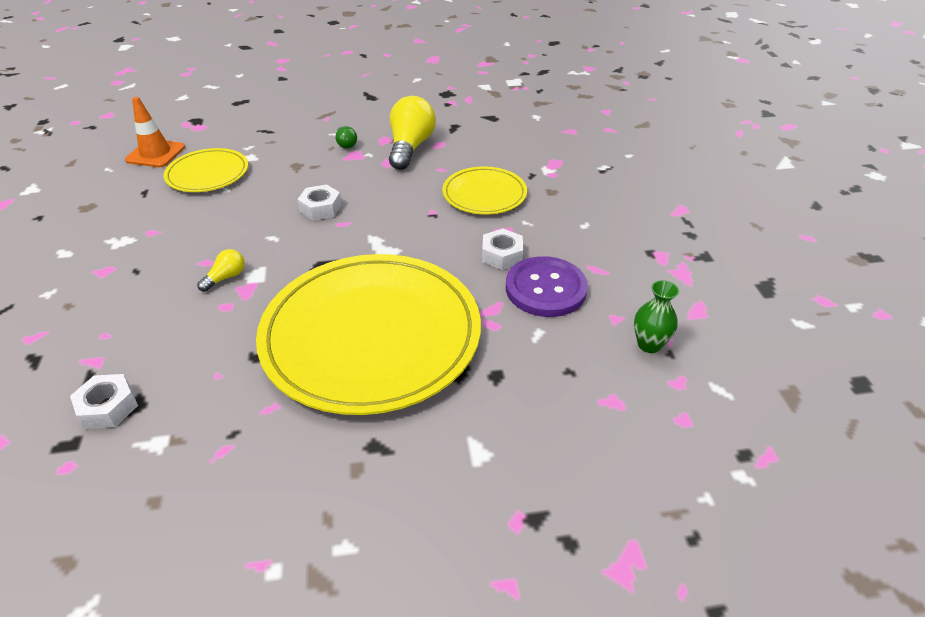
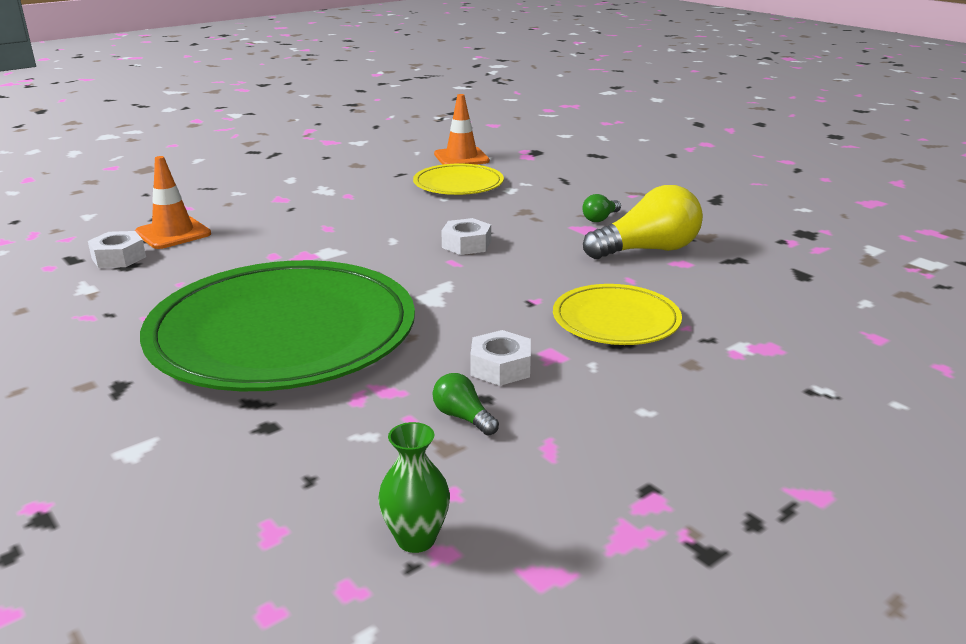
camera: 60 degrees right, 15 degrees down
yellow light bulb [197,249,245,292] -> none
yellow plate [256,254,481,415] -> green plate [140,260,415,391]
purple button [506,256,588,317] -> green light bulb [433,373,499,436]
none -> orange traffic cone [135,156,211,249]

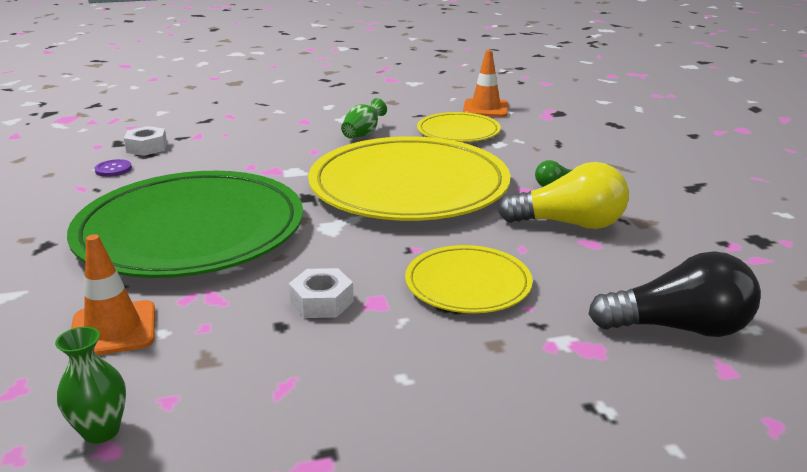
camera: 25 degrees right, 0 degrees up
orange traffic cone [135,156,211,249] -> orange traffic cone moved to [71,234,155,355]
green light bulb [433,373,499,436] -> none
white nut [441,218,491,255] -> yellow plate [308,136,511,221]
none -> purple button [94,159,132,177]
none -> green vase [341,98,387,139]
none -> black light bulb [589,251,761,337]

